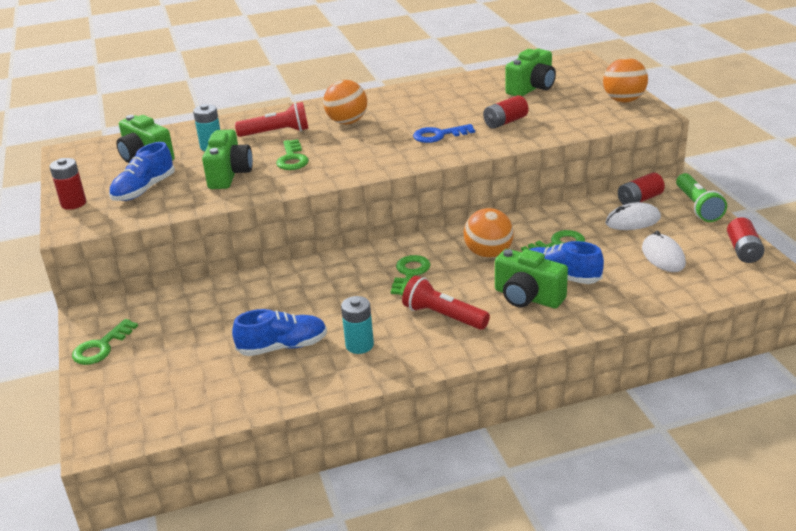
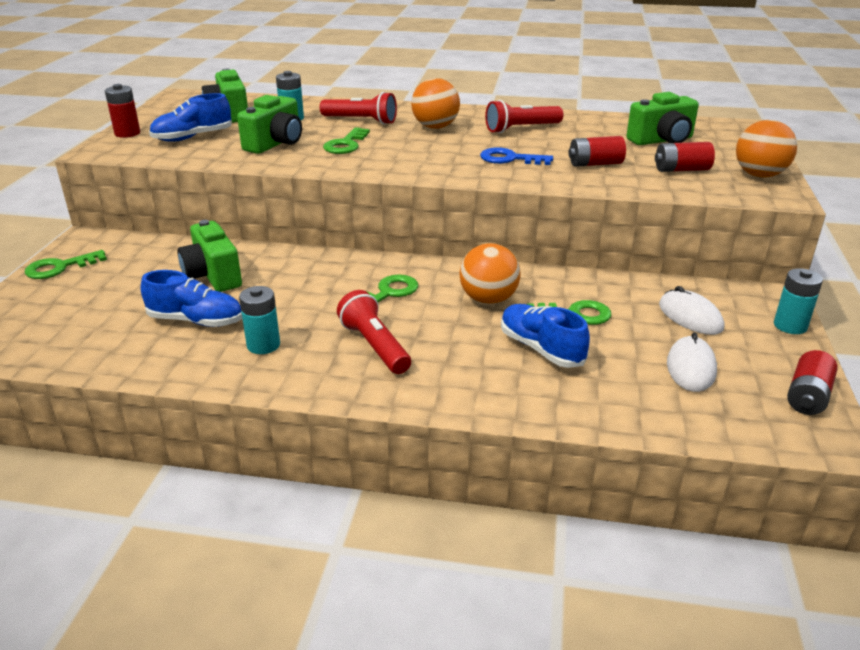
camera: 25 degrees right, 0 degrees up
green camera [495,249,568,308] -> green camera moved to [177,220,242,292]
white mouse [605,202,661,230] -> white mouse turned 45 degrees clockwise [659,286,724,335]
red battery [618,172,665,205] -> red battery moved to [655,142,715,172]
green flashlight [676,173,727,222] -> turquoise battery [774,268,823,334]
none -> red flashlight [485,100,563,133]

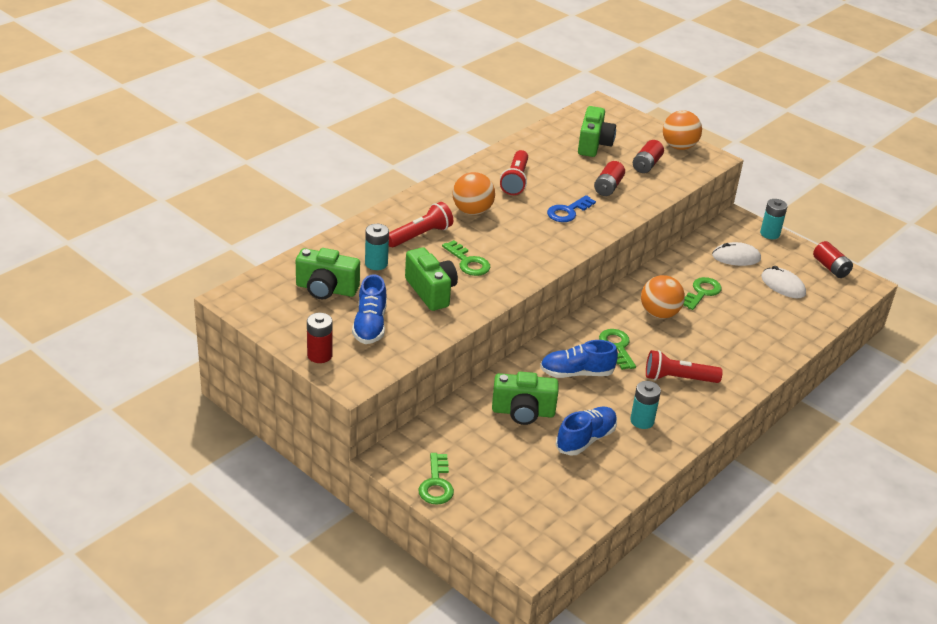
camera: 60 degrees left, 5 degrees up
blue shoe [501,304,590,368] -> blue shoe moved to [540,340,618,378]

